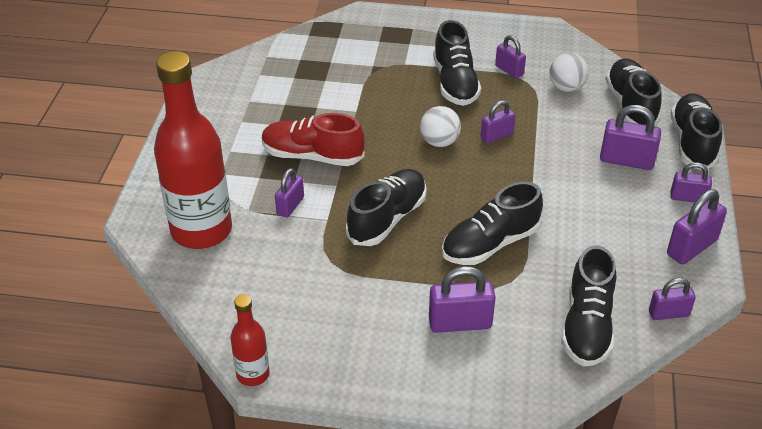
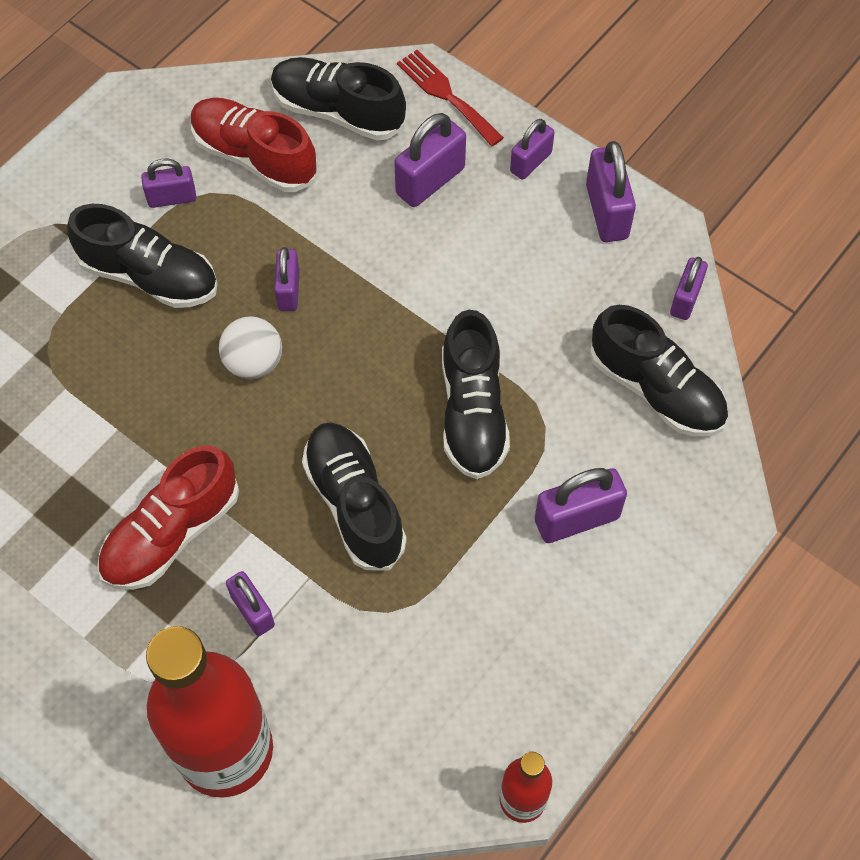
camera: 60 degrees left, 20 degrees up
purple padlock [429,266,496,333] -> purple padlock turned 45 degrees clockwise [535,468,627,543]
white ball [549,53,589,92] -> red shoe [191,98,318,192]
black shoe [671,93,722,170] -> red fork [397,50,504,146]

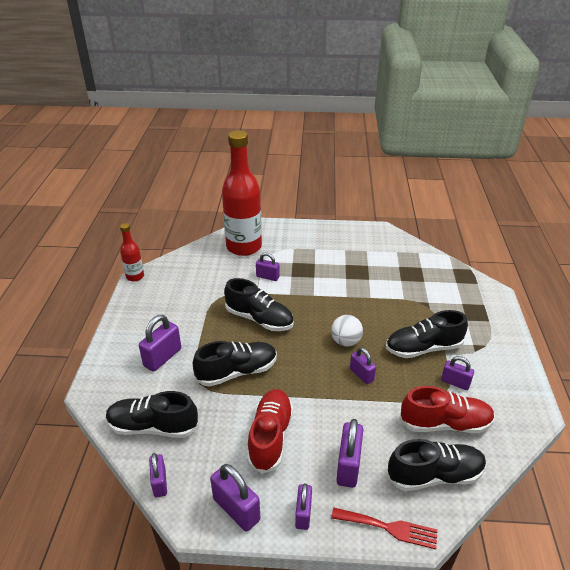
camera: 145 degrees right, 25 degrees down
red shoe [97,445,239,590] -> red shoe moved to [247,389,293,474]
purple padlock [141,159,196,208] -> purple padlock turned 75 degrees clockwise [441,356,474,390]
black shoe [442,310,510,479] -> black shoe turned 105 degrees clockwise [193,341,277,387]

